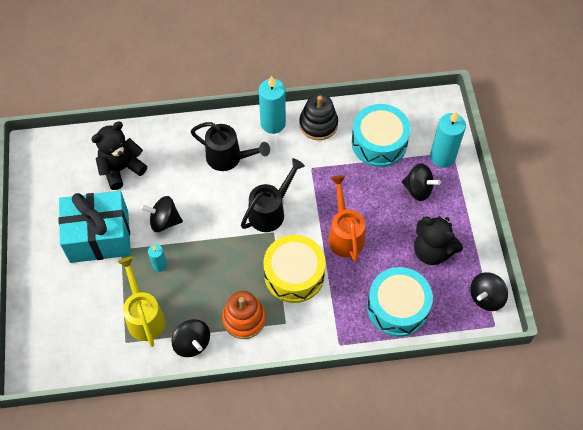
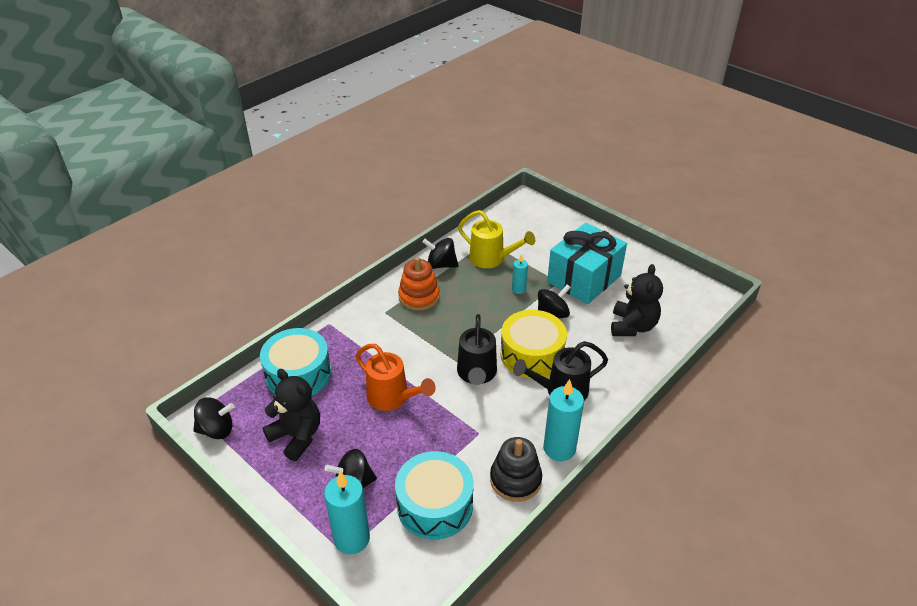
camera: 140 degrees right, 20 degrees down
yellow drum [264,235,325,303] -> yellow drum moved to [500,310,567,378]
black teddy bear [414,216,463,265] -> black teddy bear turned 45 degrees clockwise [263,369,320,461]
black spinning top [470,272,508,311] -> black spinning top turned 75 degrees clockwise [193,397,235,439]

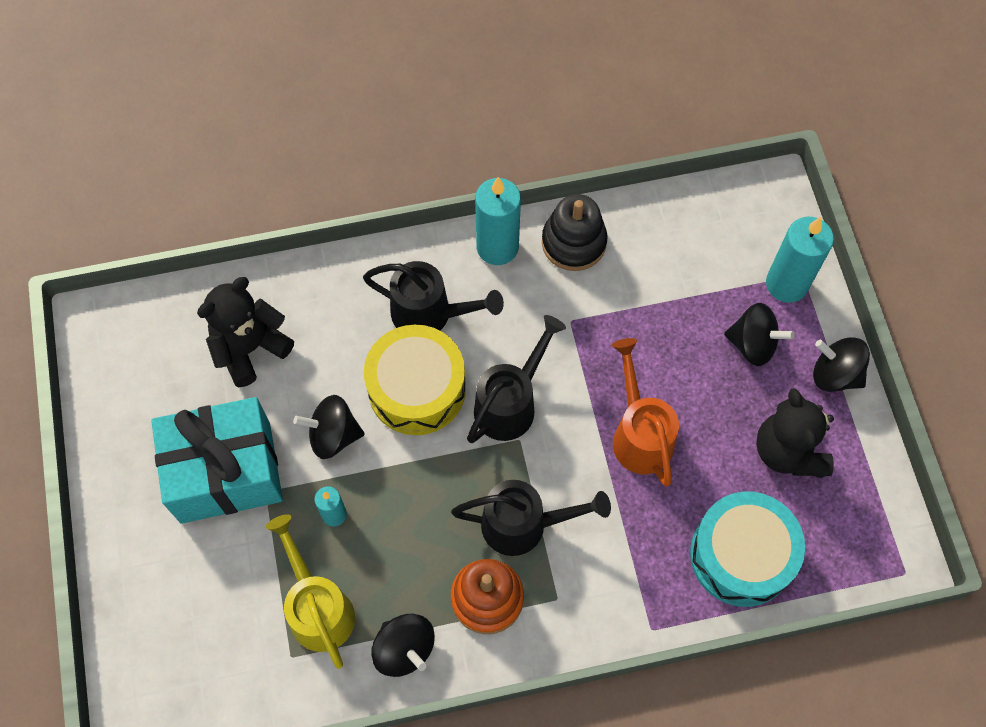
camera: 145 degrees left, 25 degrees up
black spinning top [193,397,235,439] -> black spinning top moved to [813,337,870,392]
turquoise drum [395,451,474,540] -> none
none -> black watering can [451,480,611,556]

